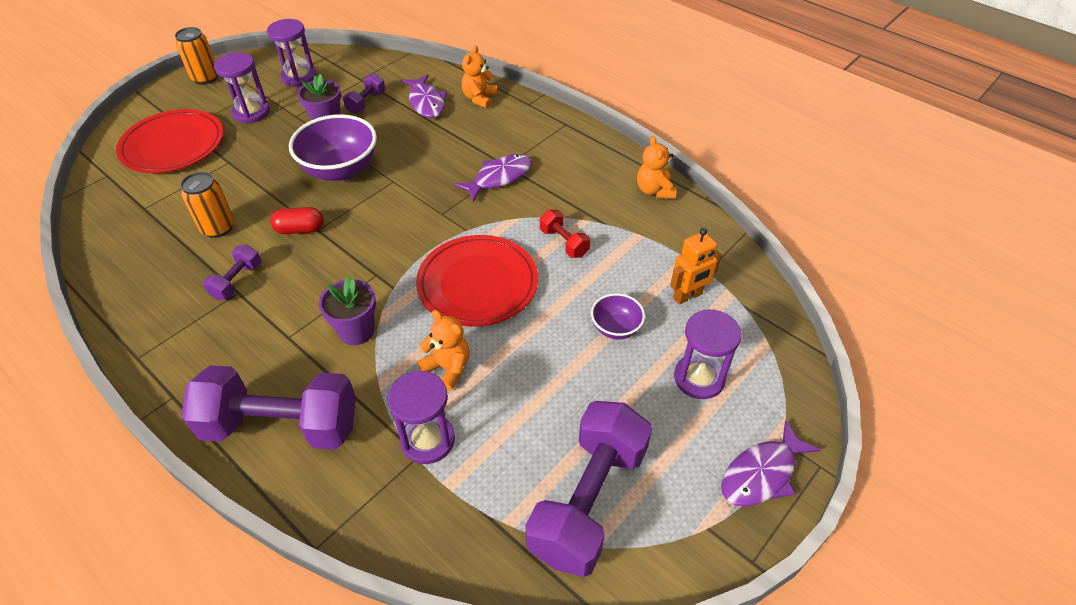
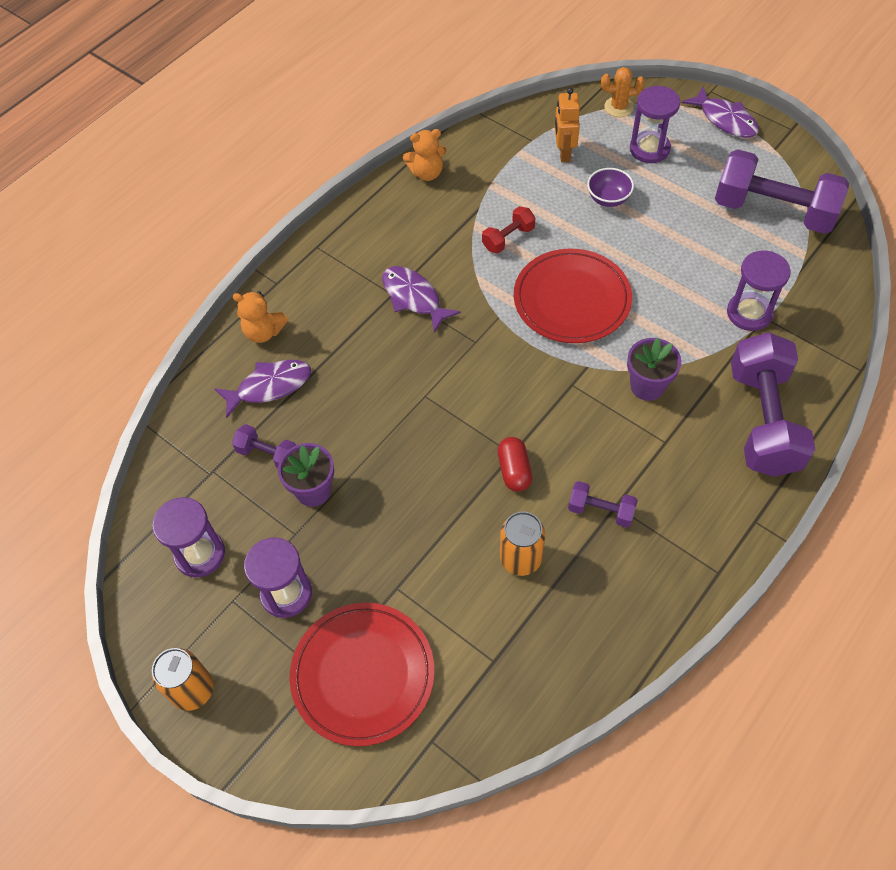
camera: 90 degrees left, 10 degrees up
purple bowl [289,114,377,181] -> none
orange teddy bear [417,310,470,391] -> none
orange robot [670,228,722,305] -> orange robot turned 150 degrees counterclockwise [555,88,580,162]
none -> orange cactus [601,67,645,117]

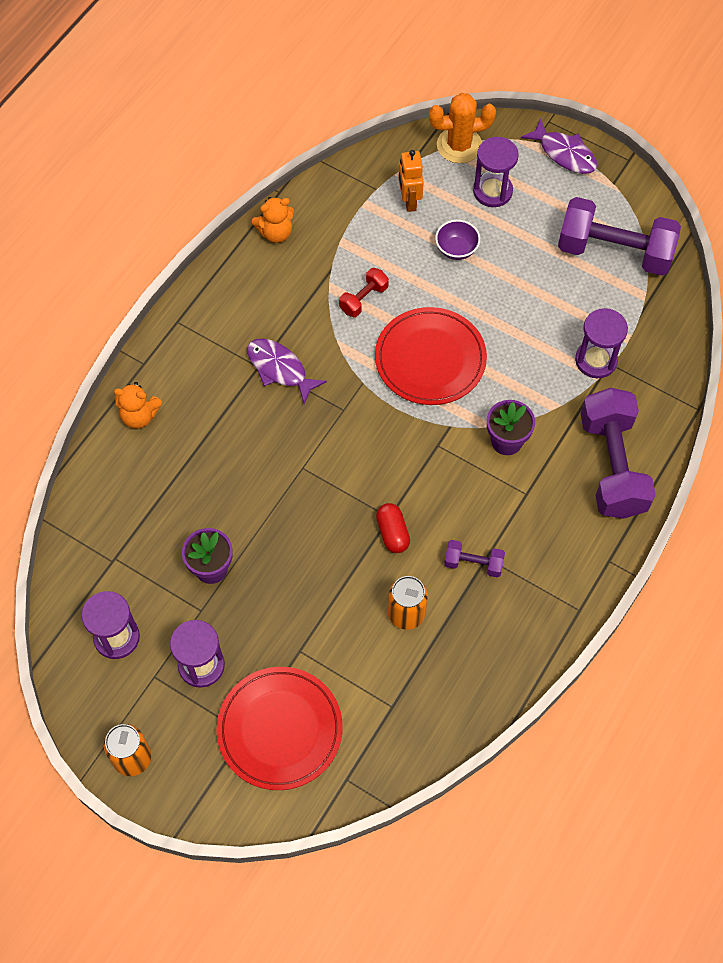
camera: 10 degrees left, 5 degrees up
purple fish [215,360,311,418] -> none
purple dumbbell [232,424,296,468] -> none
orange cactus [601,67,645,117] -> orange cactus [429,93,496,163], size x1.55

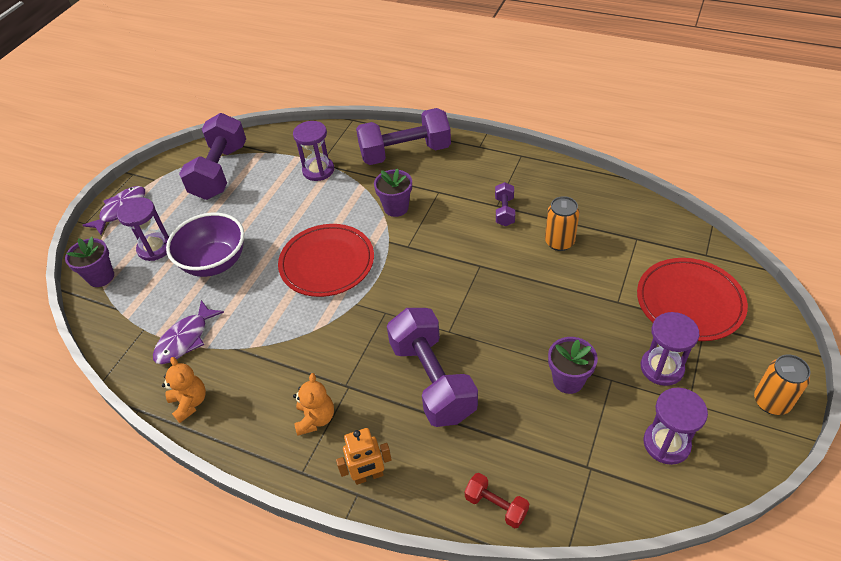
camera: 95 degrees left, 15 degrees down
orange teddy bear [114,382,162,429] -> orange teddy bear moved to [293,373,334,435]
purple fish [247,338,327,404] -> purple fish moved to [153,300,224,364]
red dumbbell [339,268,389,317] -> red dumbbell moved to [465,473,529,528]
red capsule [376,503,410,553] -> none
orange robot [398,150,424,212] -> orange robot moved to [336,428,392,485]
orange cactus [429,93,496,163] -> purple flower pot [65,237,114,287]
purple bowl [435,220,480,260] -> purple bowl [166,213,244,277], size x1.92
none -> purple dumbbell [387,308,478,427]

